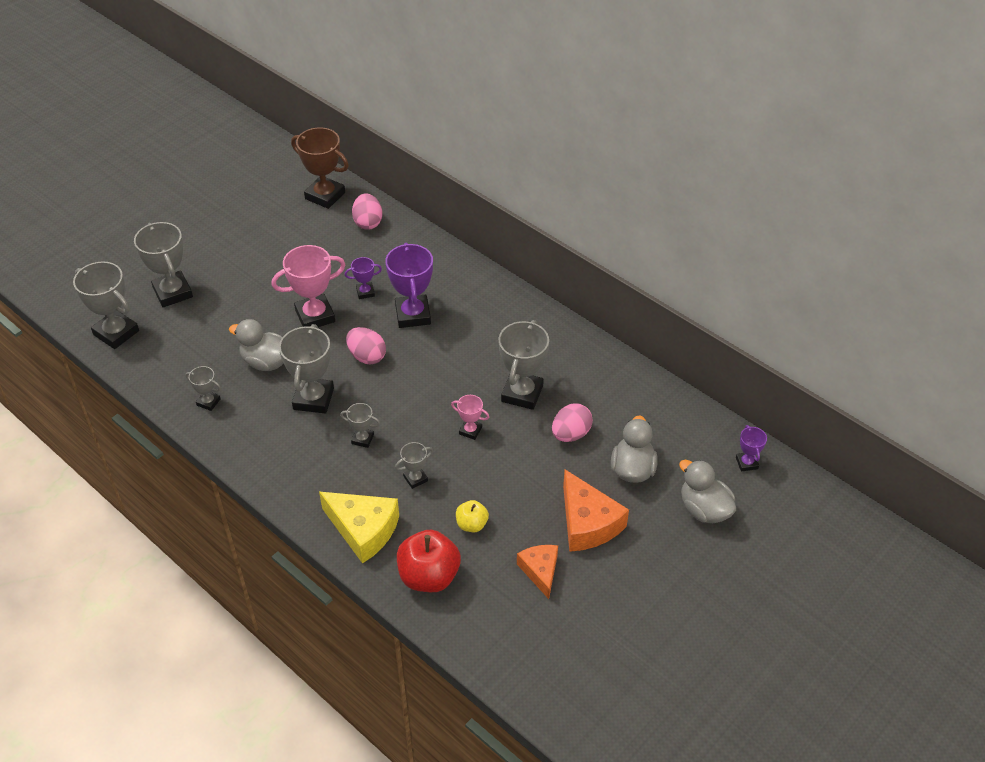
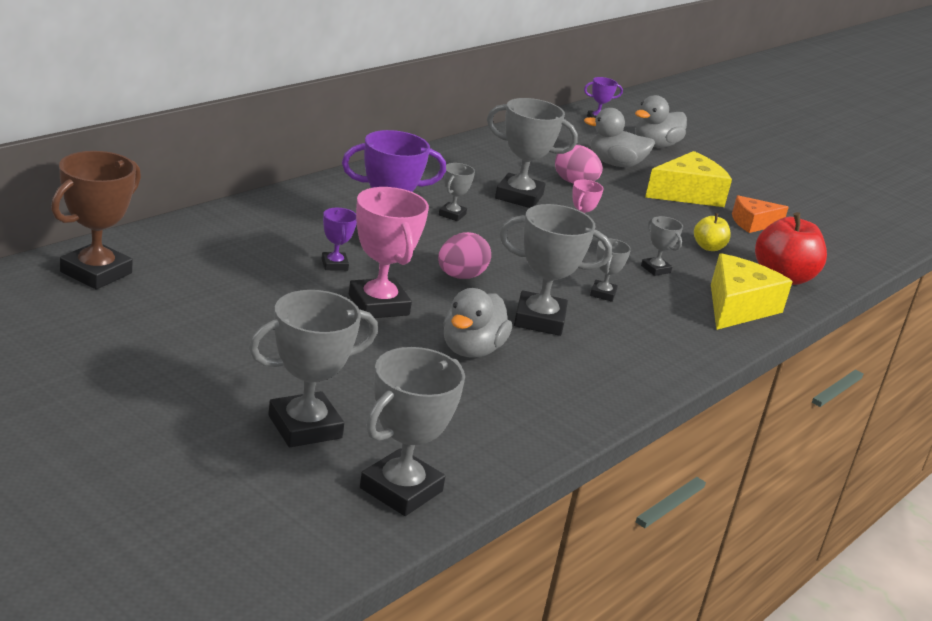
camera: 95 degrees left, 20 degrees down
grey trophy [186,366,221,411] -> grey trophy moved to [439,163,475,221]
pink egg [352,193,383,230] -> none
orange cheese [563,470,629,552] -> yellow cheese [645,151,732,207]

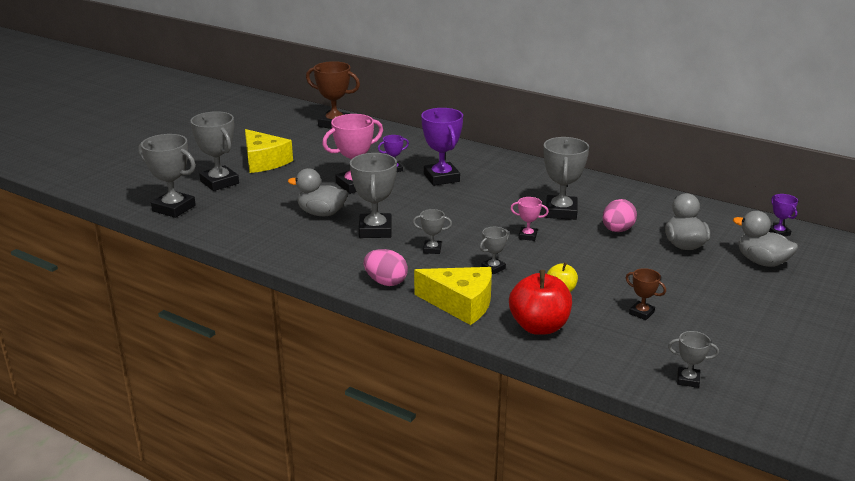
camera: 85 degrees right, 0 degrees up
pink egg [438,232,491,279] -> pink egg moved to [364,249,408,286]
grey trophy [439,163,475,221] -> grey trophy moved to [668,331,719,388]
yellow cheese [645,151,732,207] -> yellow cheese moved to [245,129,293,173]
orange cheese [732,195,789,233] -> brown trophy [626,268,666,320]

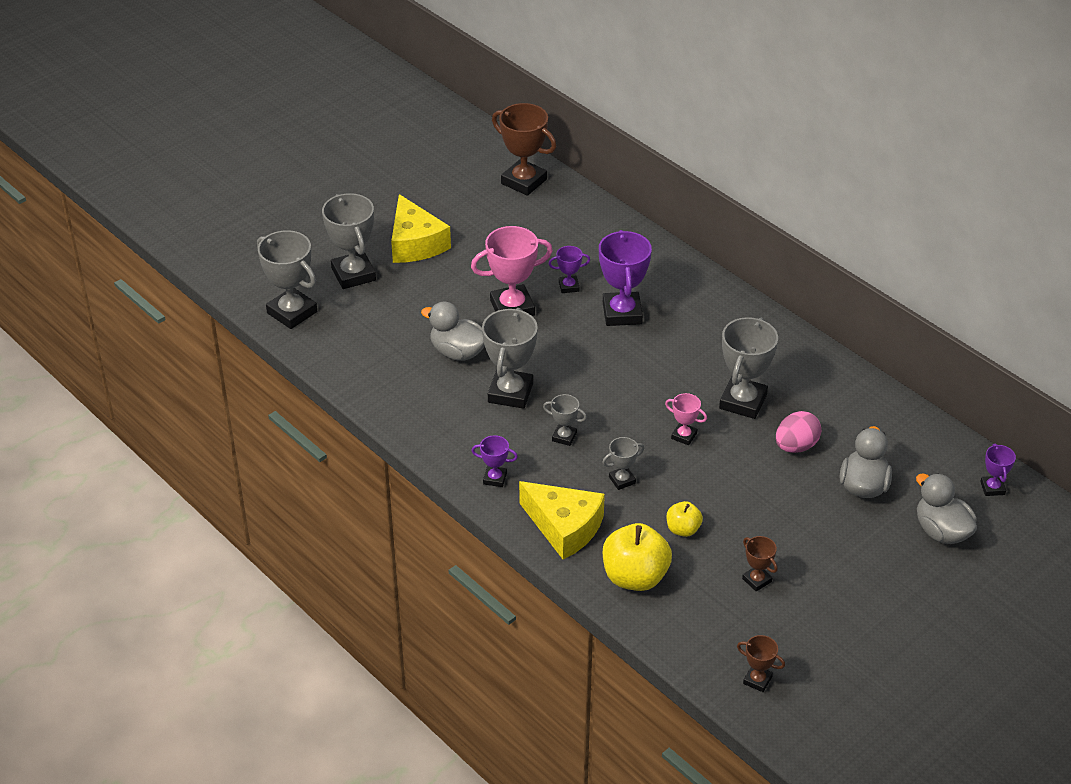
camera: 15 degrees right, 15 degrees up
pink egg [364,249,408,286] -> purple trophy [471,435,518,487]
red apple [509,270,572,335] -> yellow apple [603,523,672,591]
grey trophy [668,331,719,388] -> brown trophy [737,635,785,692]

